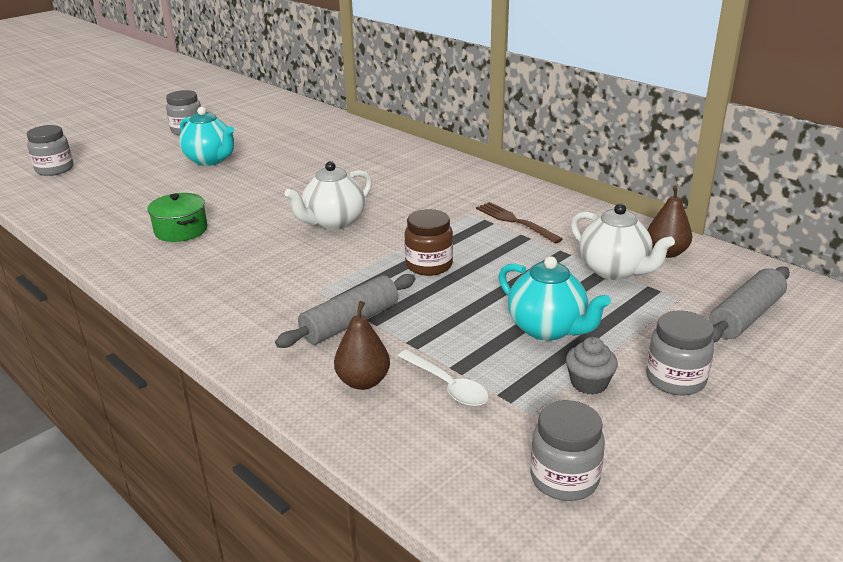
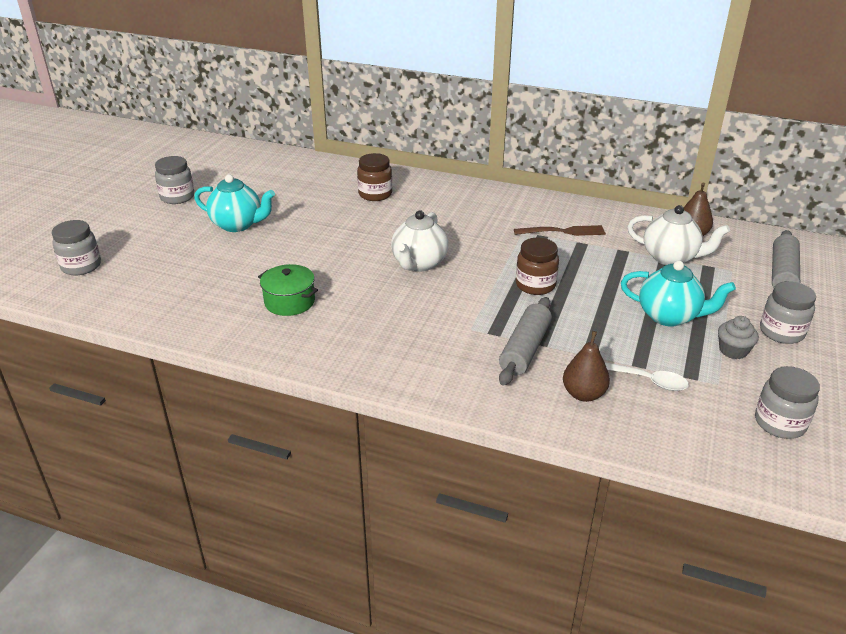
camera: 25 degrees left, 5 degrees up
brown fork [476,202,563,244] -> brown fork turned 150 degrees clockwise [514,225,606,236]
none -> brown jar [357,153,392,201]

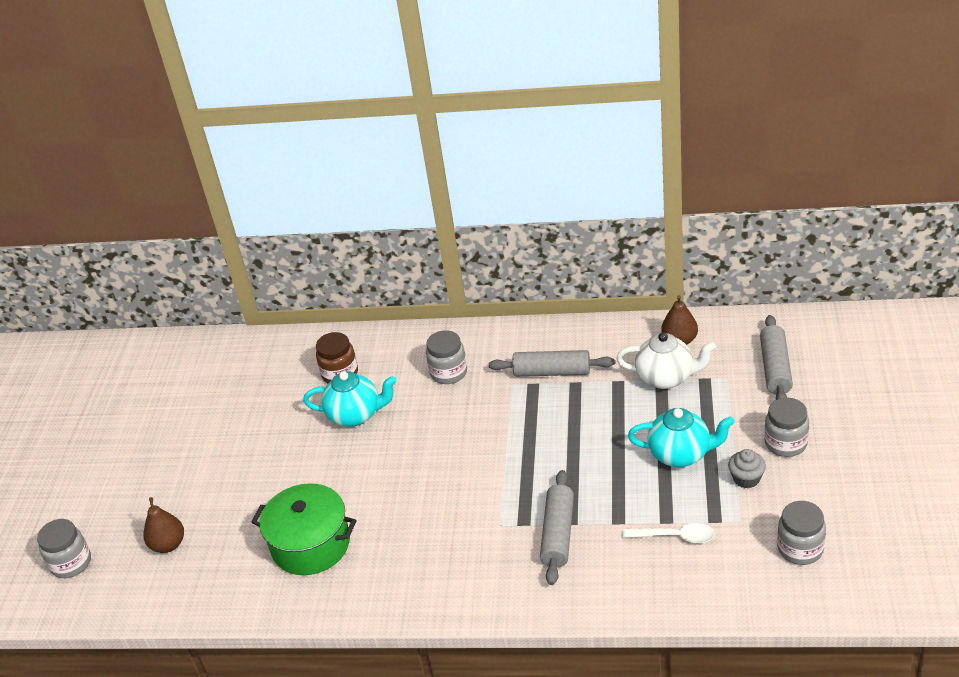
camera: 10 degrees left, 5 degrees up
grey jar [155,156,195,204] -> grey jar moved to [426,330,467,384]
turquoise teapot [194,174,275,232] -> turquoise teapot moved to [303,371,397,427]
green pot [258,264,318,316] -> green pot [251,483,356,575], size x1.55
white teapot [391,210,448,272] -> none
brown fork [514,225,606,236] -> grey rolling pin [489,350,615,377]
brown jar [516,238,559,295] -> none
brown pear [563,331,610,402] -> brown pear moved to [144,497,184,553]

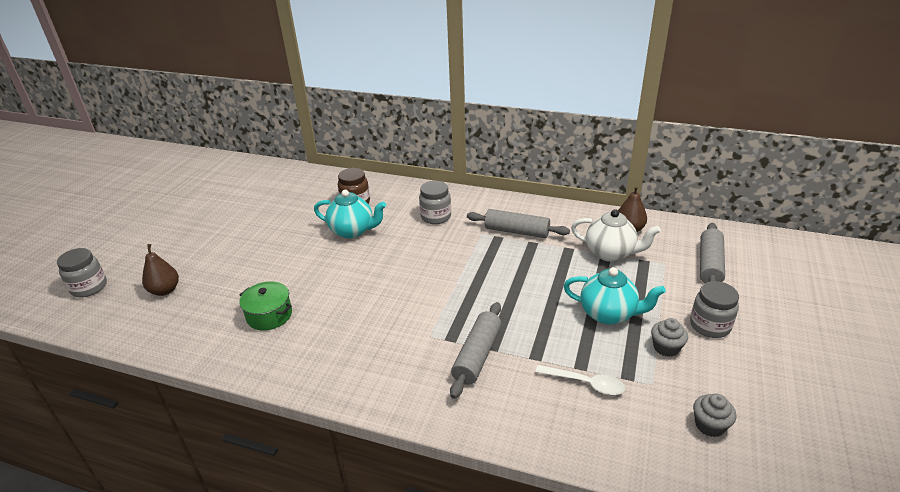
camera: 10 degrees right, 5 degrees down
green pot [251,483,356,575] -> green pot [239,281,292,330], size x0.65
grey jar [777,501,826,565] -> grey cupcake [693,393,736,437]

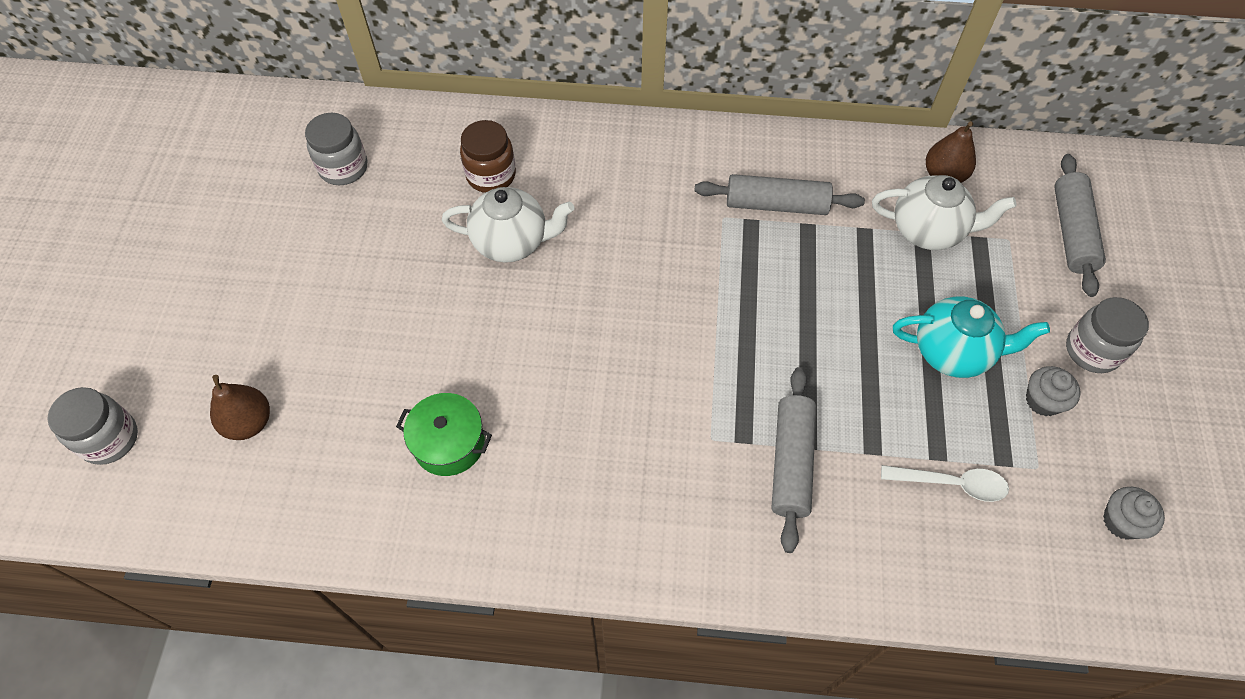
camera: 15 degrees left, 25 degrees up
turquoise teapot [314,190,386,239] -> white teapot [442,187,575,262]
grey jar [419,181,451,224] -> grey jar moved to [305,113,367,185]

